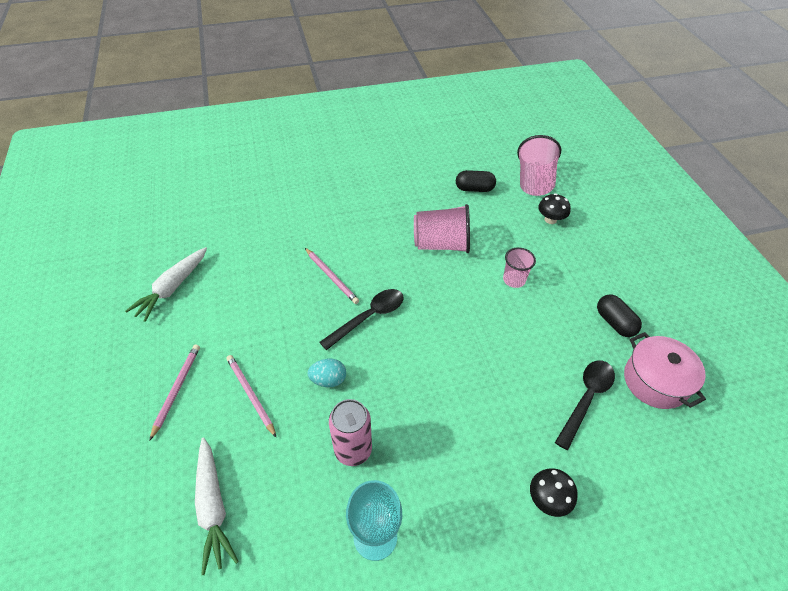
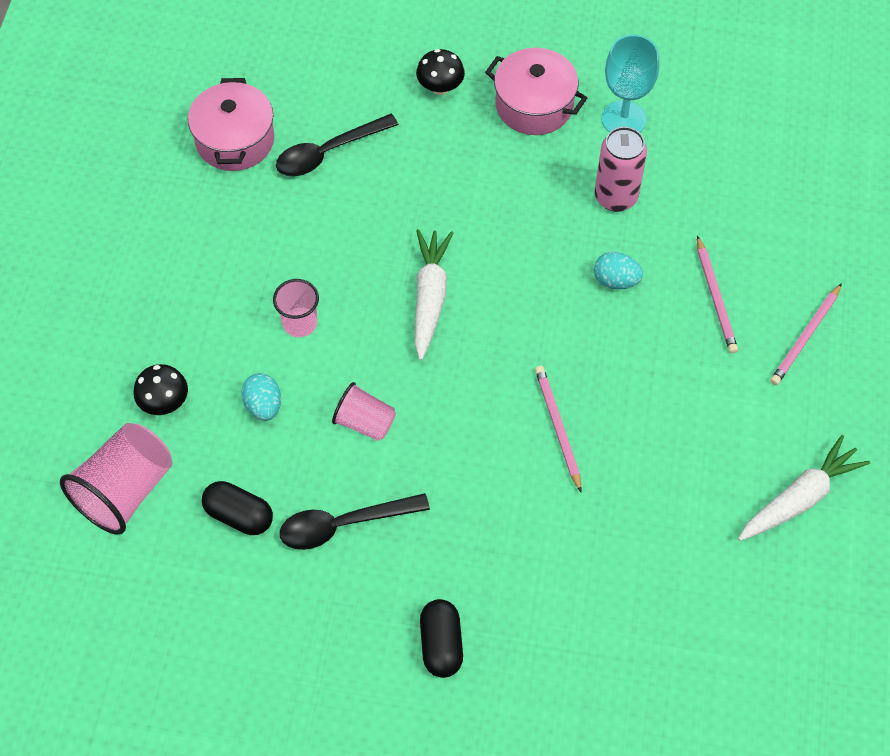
camera: 155 degrees left, 10 degrees up
white carrot [195,437,239,575] -> white carrot moved to [415,229,453,360]
black spoon [319,289,404,350] -> black spoon moved to [280,493,430,550]
pink cup [414,204,470,253] -> pink cup [332,382,396,441], size x0.59
black capsule [597,295,642,337] -> black capsule moved to [420,599,463,678]
none -> turquoise egg [241,373,281,421]
none -> pink pot [485,48,587,135]

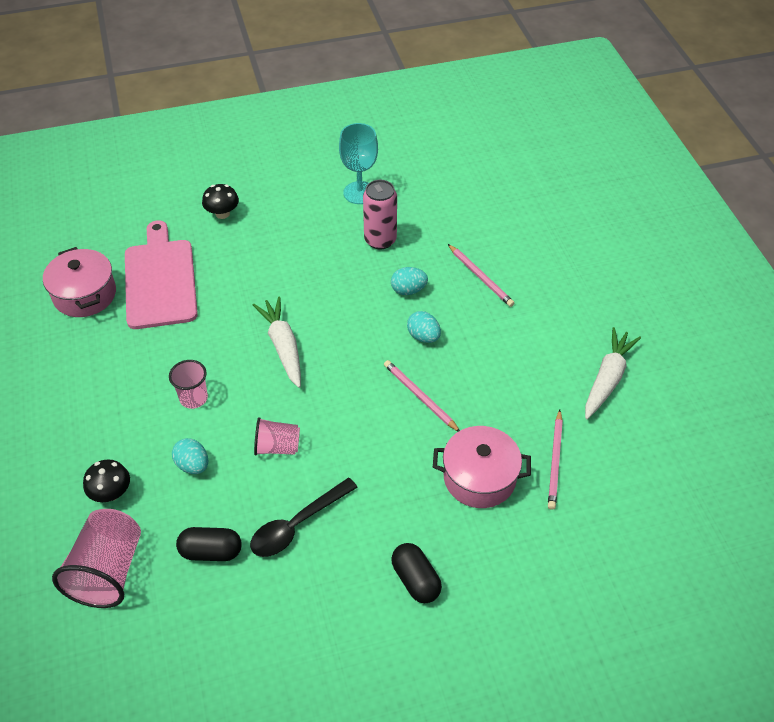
camera: 25 degrees left, 10 degrees down
black spoon [276,114,399,176] -> pink cutting board [125,220,198,329]
pink pot [485,48,587,135] -> pink pot moved to [433,426,531,508]
pink pencil [770,283,842,385] -> pink pencil moved to [548,410,563,510]
none -> turquoise egg [407,311,441,343]

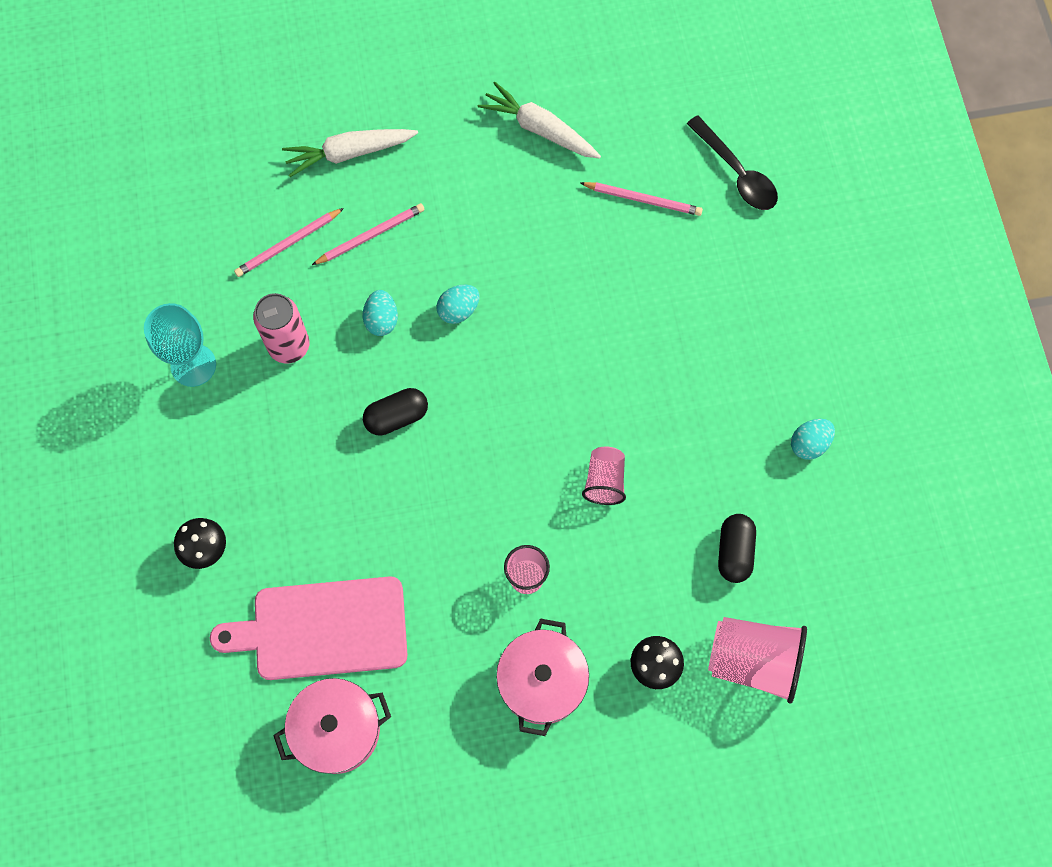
camera: 85 degrees left, 20 degrees up
turquoise egg [172,438,208,474] -> turquoise egg moved to [791,419,835,460]
black spoon [250,478,358,557] -> black spoon moved to [687,115,778,210]
white carrot [253,297,301,388] -> white carrot moved to [282,129,418,177]
pink pencil [384,360,460,432] -> pink pencil moved to [234,208,344,277]
black capsule [391,543,442,603] -> black capsule moved to [363,388,428,436]
pink pot [433,426,531,508] -> pink pot moved to [496,618,589,736]

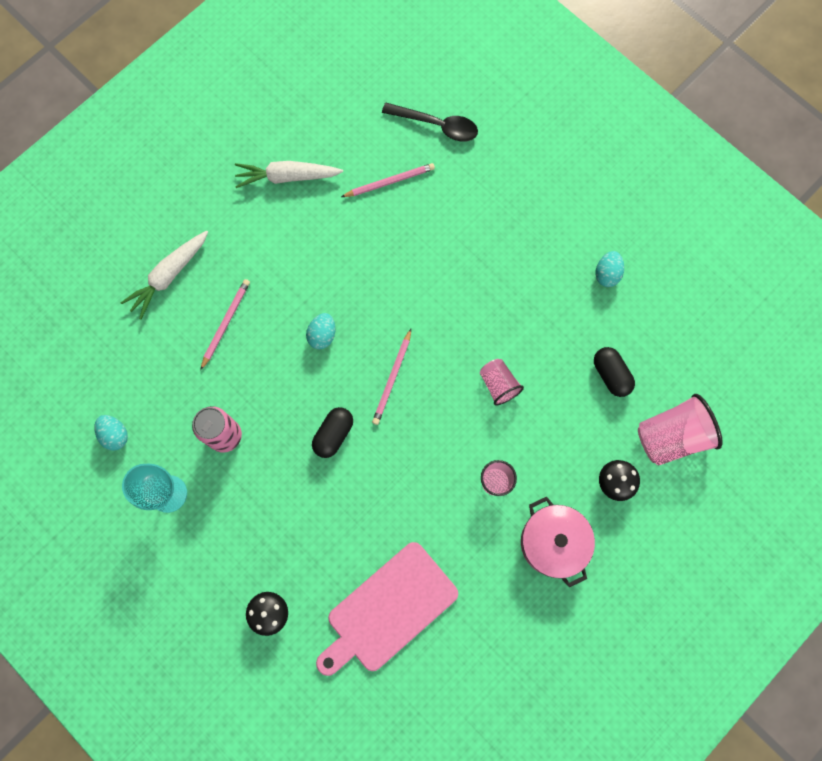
camera: 35 degrees left, 5 degrees up
pink pencil [234,208,344,277] -> pink pencil moved to [372,329,411,425]
pink pot [273,678,391,774] -> none
turquoise egg [363,290,398,336] -> turquoise egg moved to [94,415,128,451]

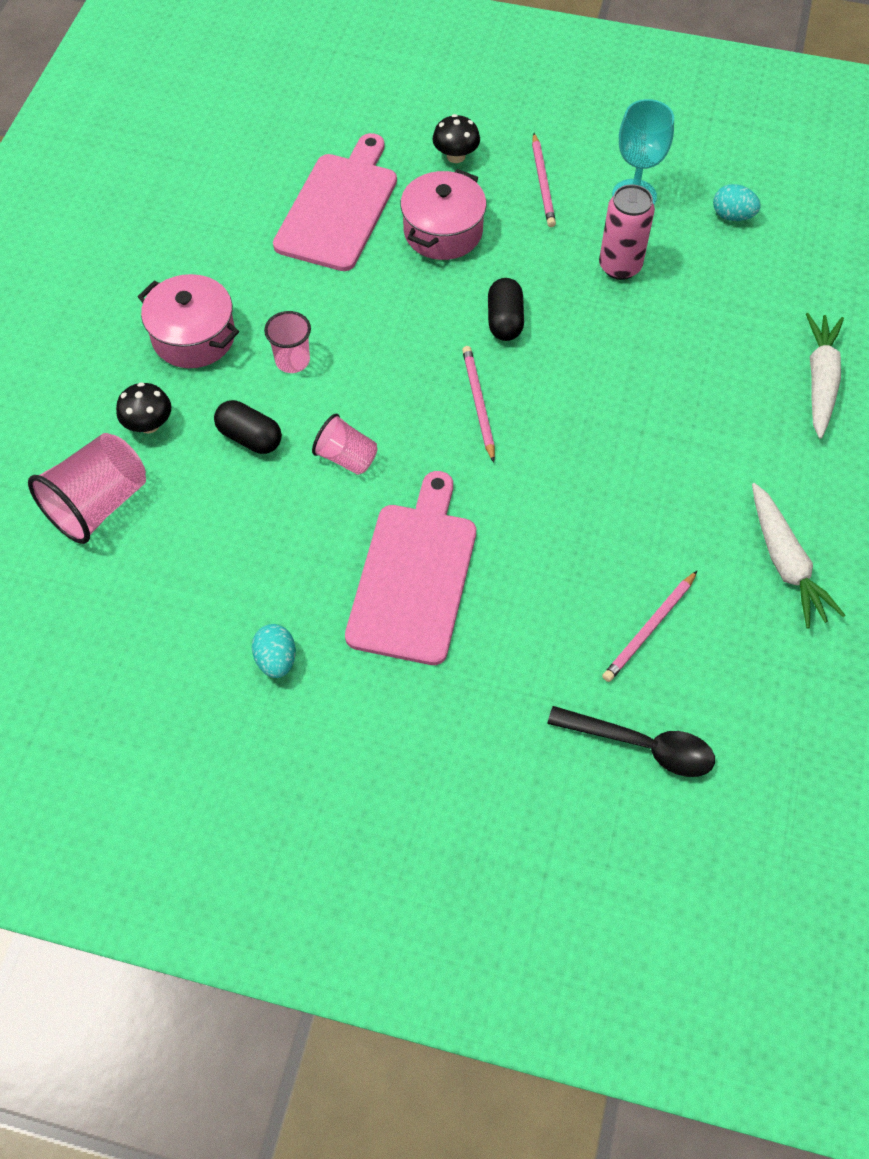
camera: 150 degrees right, 15 degrees down
pink pencil [200,279,250,371] -> pink pencil moved to [532,133,556,227]
white carrot [235,161,343,188] -> white carrot turned 105 degrees clockwise [752,483,846,628]
turquoise egg [306,313,335,349] -> none
black spoon [382,103,478,142] -> black spoon turned 150 degrees counterclockwise [547,706,715,777]
black capsule [594,347,635,397] -> black capsule moved to [214,400,282,454]
none -> pink cutting board [345,471,476,665]
none -> pink pot [400,169,487,260]

